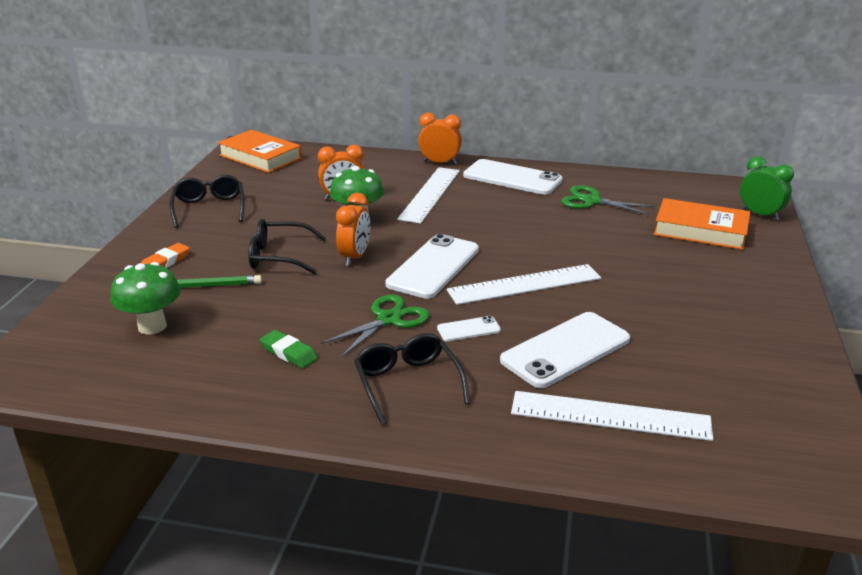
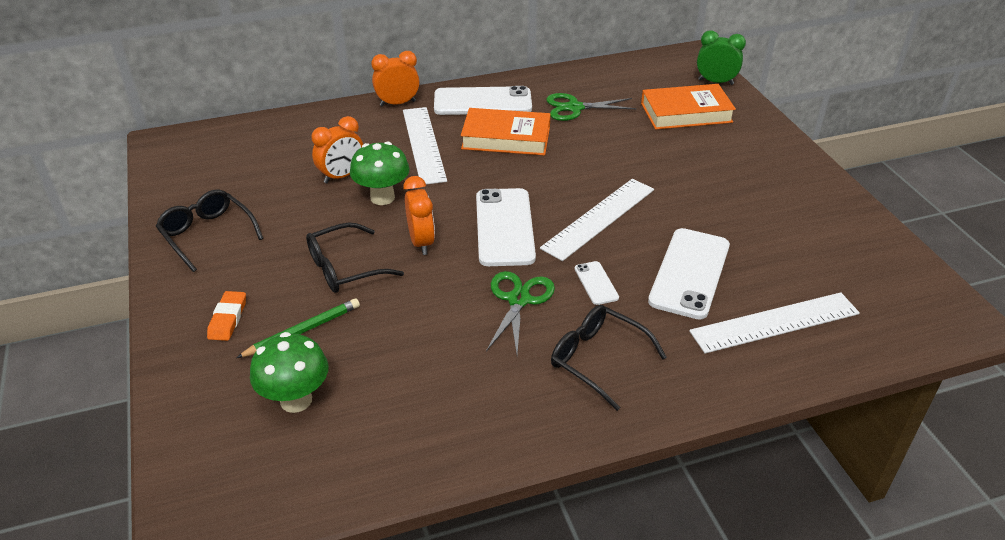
camera: 30 degrees left, 10 degrees up
orange book [218,130,302,173] -> orange book moved to [461,108,550,155]
green eraser [260,330,318,368] -> none
white phone [437,316,501,342] -> white phone turned 60 degrees counterclockwise [575,261,619,305]

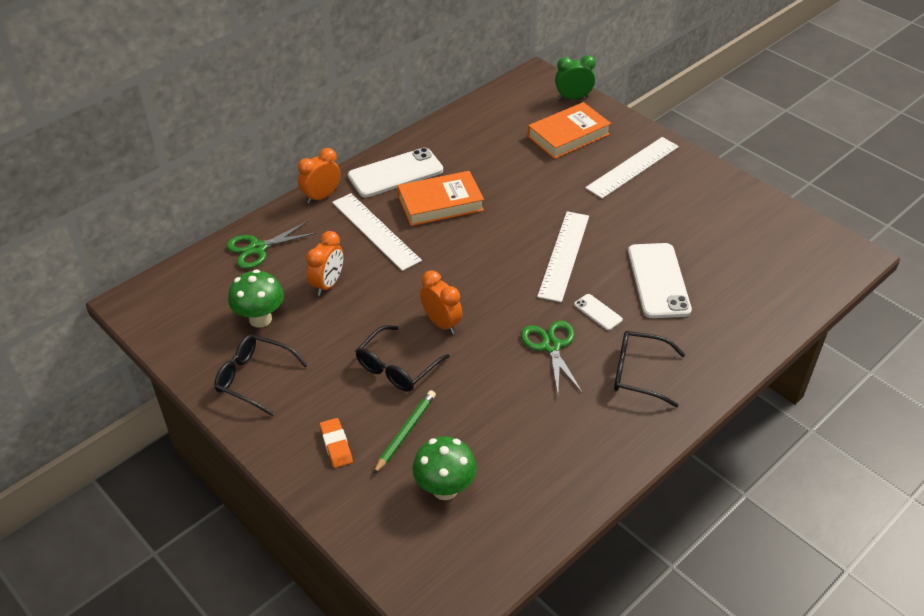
camera: 25 degrees left, 5 degrees up
green mushroom [350,141,410,205] -> green mushroom moved to [228,269,284,328]
white phone [476,188,536,266] -> none
green scissors [546,93,637,121] -> green scissors moved to [226,221,317,269]
white ruler [689,292,860,354] -> white ruler moved to [585,137,679,199]

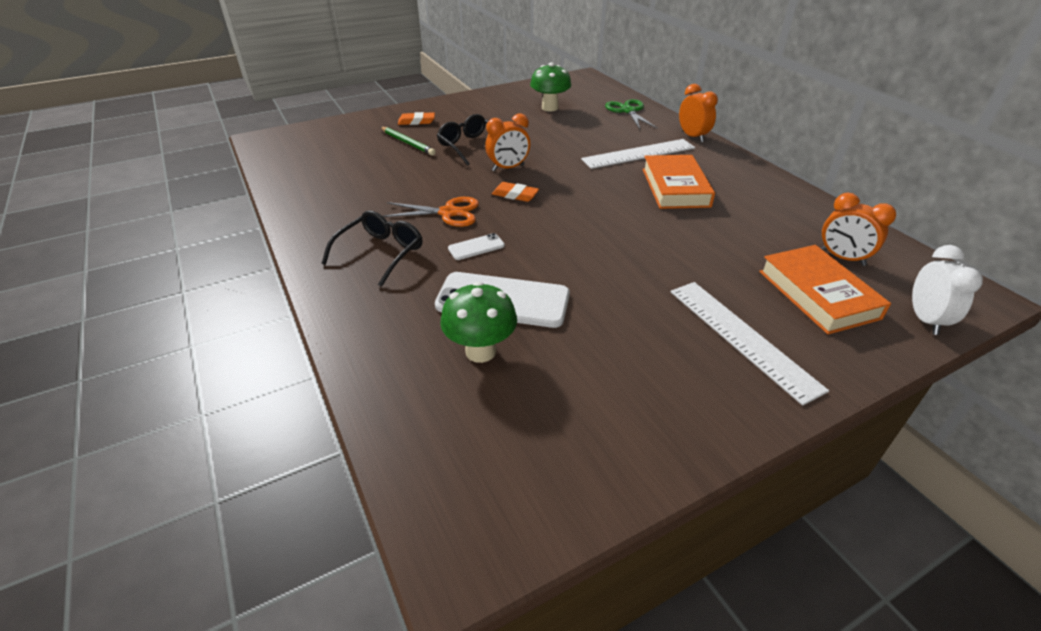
camera: 105 degrees right, 5 degrees down
black glasses [214,334,308,416] -> none
orange clock [306,231,344,296] -> orange clock moved to [821,193,896,266]
white phone [348,148,443,197] -> none
green mushroom [412,436,477,500] -> green mushroom moved to [440,282,517,363]
green scissors [521,321,583,394] -> orange scissors [383,197,479,227]
white ruler [537,211,589,302] -> none
green clock [555,55,596,100] -> white clock [912,245,983,335]
none -> orange eraser [492,182,539,202]

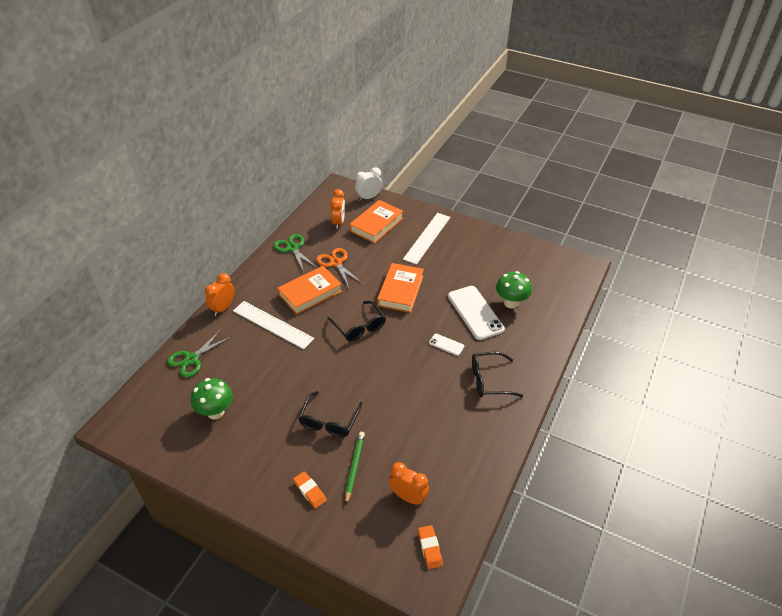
camera: 125 degrees left, 5 degrees up
orange scissors [383,197,479,227] -> orange scissors moved to [316,248,362,287]
orange clock [485,113,530,171] -> orange clock moved to [389,462,429,505]
orange eraser [492,182,539,202] -> orange eraser moved to [418,525,443,569]
none -> green scissors [274,234,316,272]
none -> black glasses [327,301,386,341]
none -> orange book [377,263,424,313]

